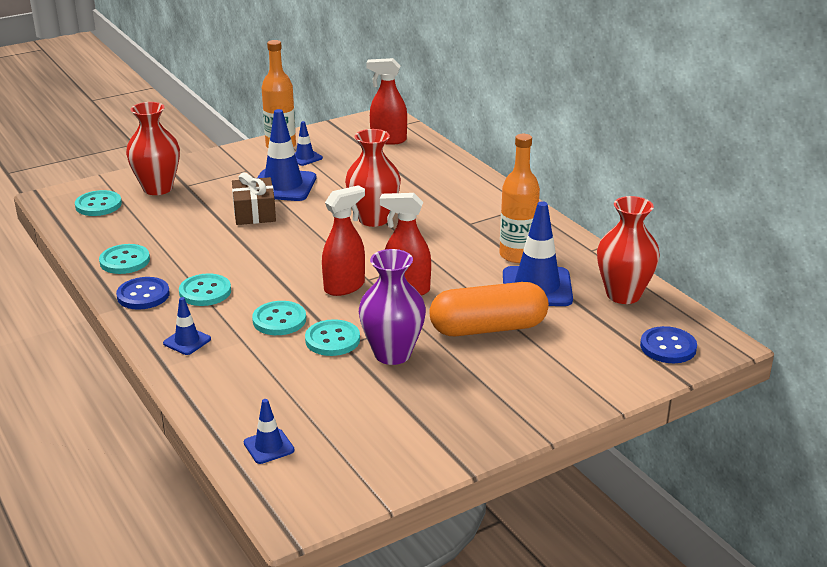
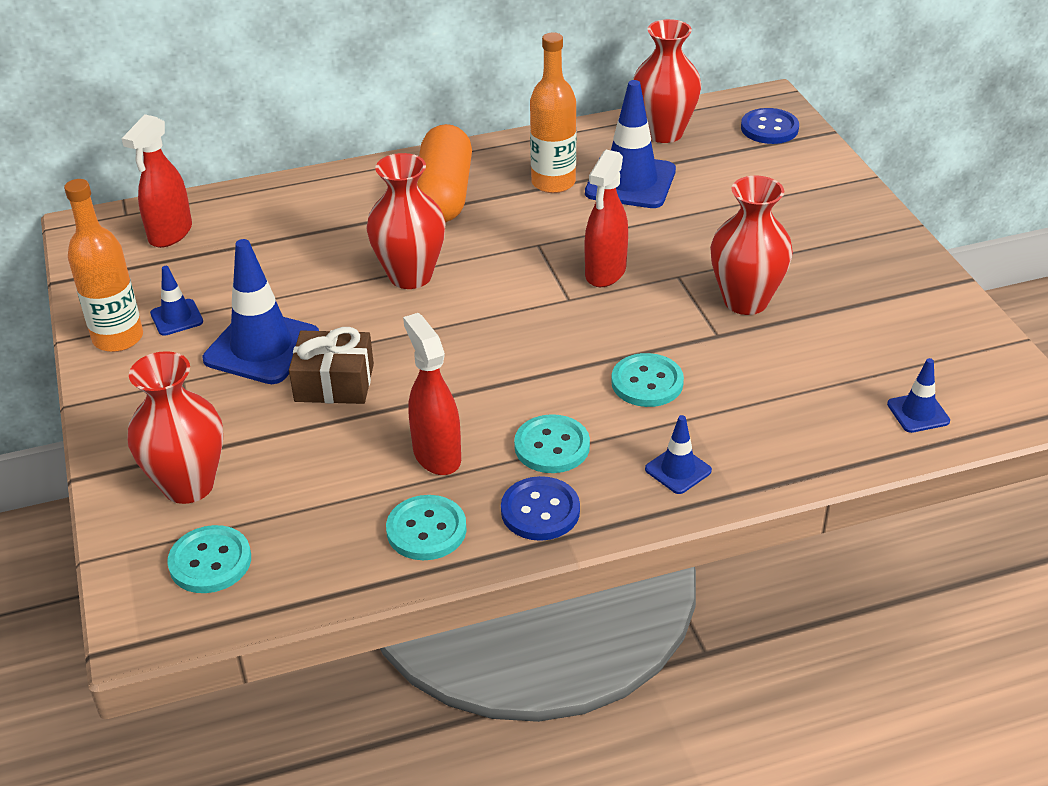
camera: 75 degrees left, 10 degrees up
turquoise button [305,319,360,356] -> none
red spray bottle [322,185,365,296] -> red spray bottle moved to [403,313,461,475]
purple vase [359,249,426,365] -> red vase [710,176,793,315]
orange capsule [429,282,549,336] -> orange capsule moved to [417,124,472,222]

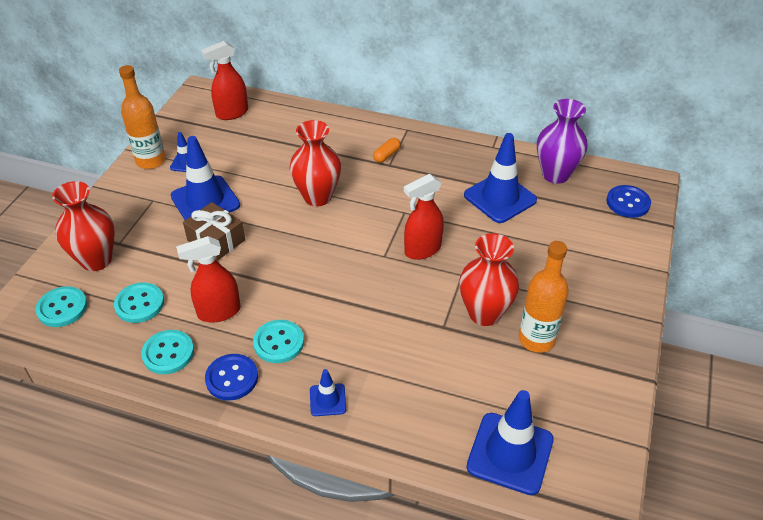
camera: 35 degrees right, 5 degrees up
red spray bottle [403,313,461,475] -> red spray bottle turned 120 degrees counterclockwise [176,236,241,323]
orange capsule [417,124,472,222] -> orange capsule [373,138,401,163], size x0.40
orange bottle [530,33,576,193] -> orange bottle moved to [519,241,569,353]
turquoise button [611,353,684,407] -> turquoise button moved to [114,282,164,323]
red vase [633,19,701,143] -> purple vase [537,99,588,184]
blue traffic cone [887,358,950,433] -> blue traffic cone [466,390,554,495], size x1.99

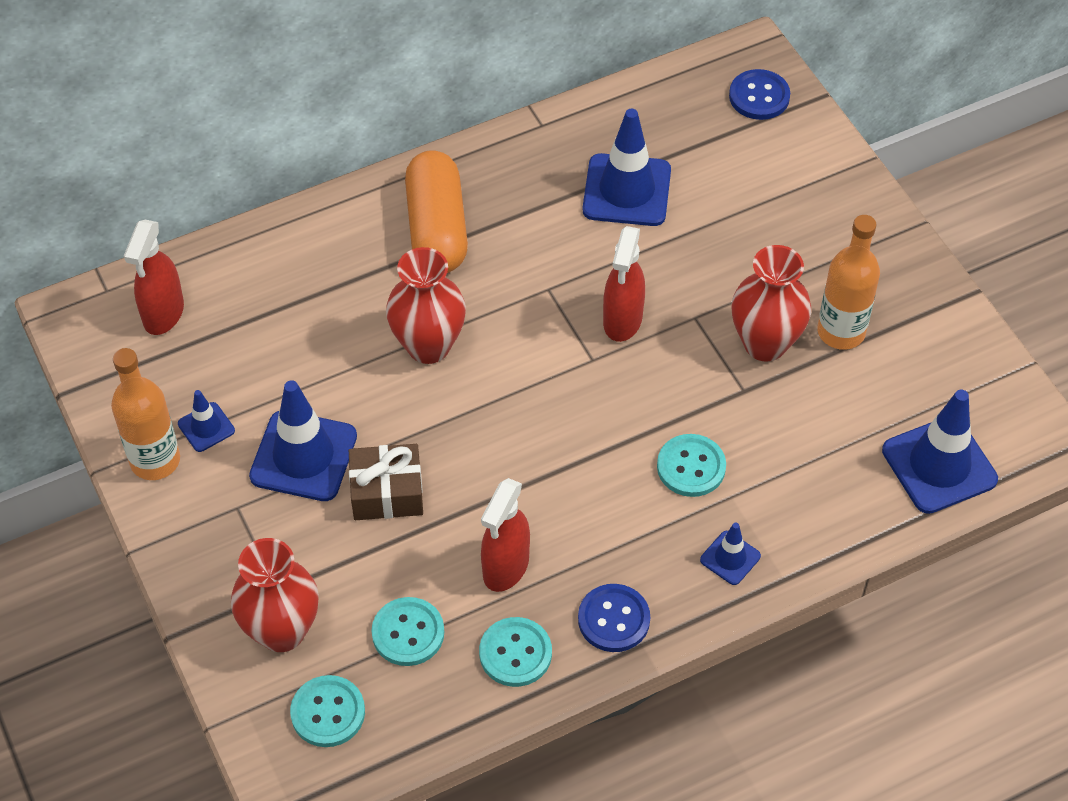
camera: 45 degrees left, 10 degrees up
turquoise button [253,320,304,363] -> turquoise button moved to [657,434,726,497]
orange capsule [373,138,401,163] -> orange capsule [405,150,468,273], size x2.49
purple vase [537,99,588,184] -> none

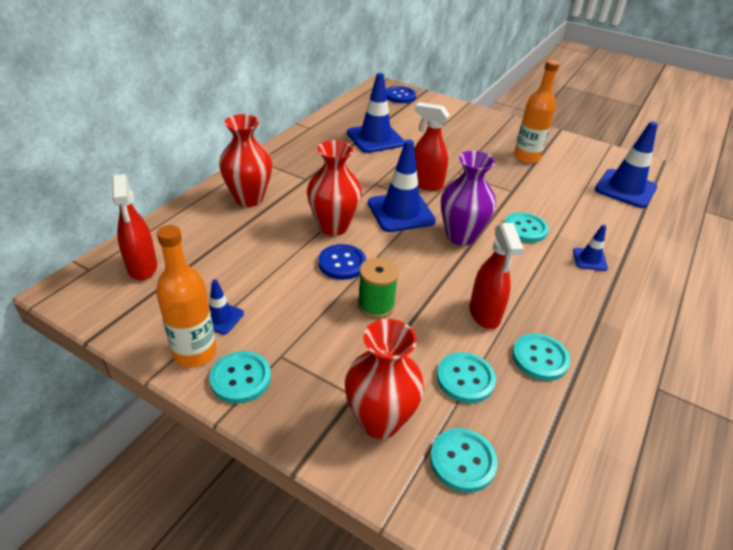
camera: 35 degrees left, 15 degrees down
blue traffic cone [249,380,357,501] -> blue traffic cone moved to [368,140,436,232]
brown gift [349,444,423,520] -> green spool [357,258,399,318]
orange capsule [405,150,468,273] -> none
blue button [578,584,650,652] -> blue button moved to [318,244,367,280]
red spray bottle [603,226,645,342] -> red spray bottle turned 135 degrees clockwise [414,102,450,191]
red vase [731,245,811,362] -> red vase moved to [219,114,272,207]
none -> turquoise button [209,351,271,404]
none -> purple vase [441,151,496,245]

